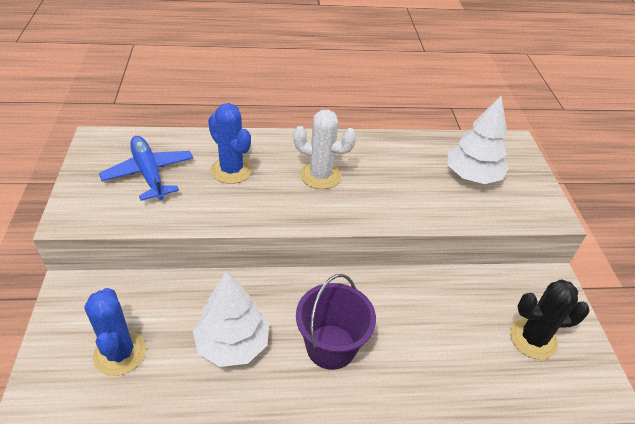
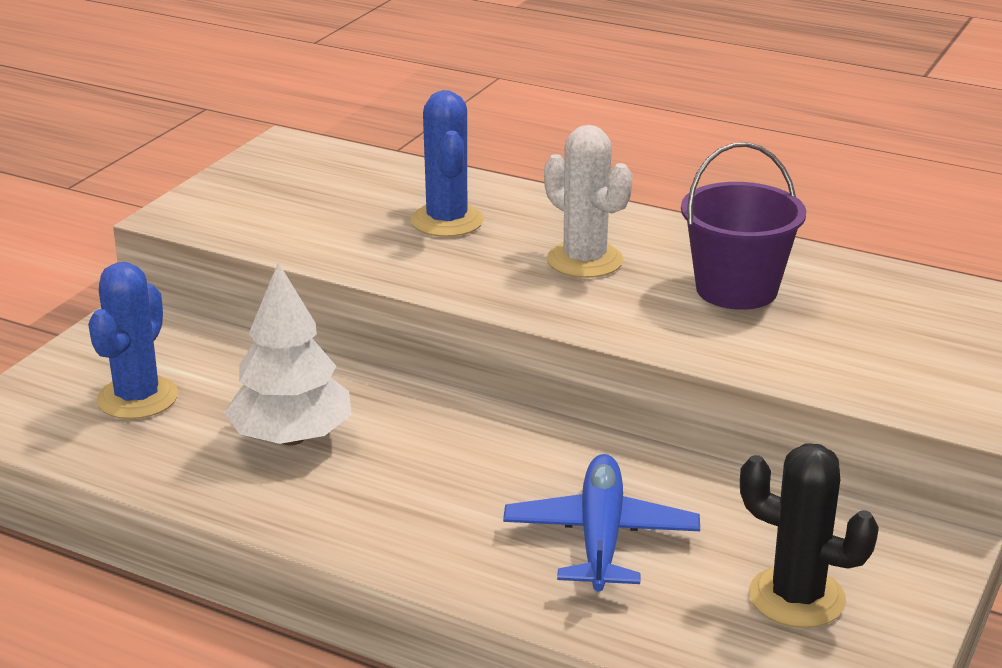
camera: 35 degrees right, 15 degrees down
blue plane [99,136,193,201] -> blue plane moved to [503,454,700,592]
purple bucket [296,274,376,370] -> purple bucket moved to [681,142,806,310]
white tree [448,95,509,184] -> none

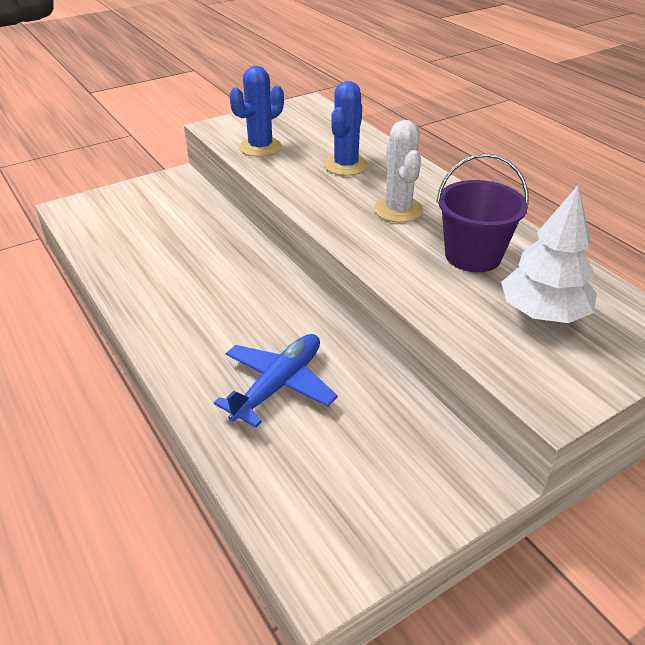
camera: 30 degrees right, 10 degrees up
blue cactus [88,262,178,419] -> blue cactus moved to [229,66,284,157]
white tree [224,262,352,446] -> white tree moved to [501,185,597,323]
black cactus [740,444,879,628] -> none

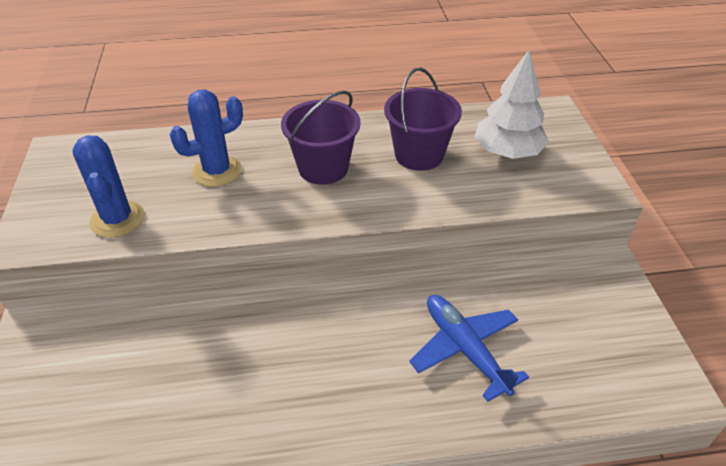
camera: 65 degrees left, 5 degrees up
blue cactus [324,81,369,176] -> blue cactus turned 75 degrees counterclockwise [170,89,243,187]
white cactus [374,120,423,223] -> purple bucket [281,90,361,185]

